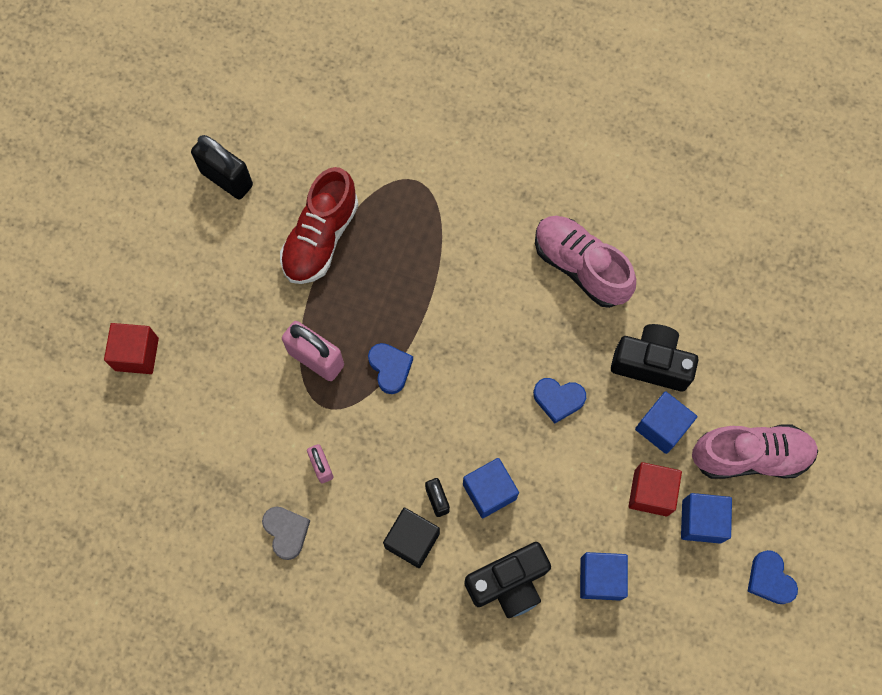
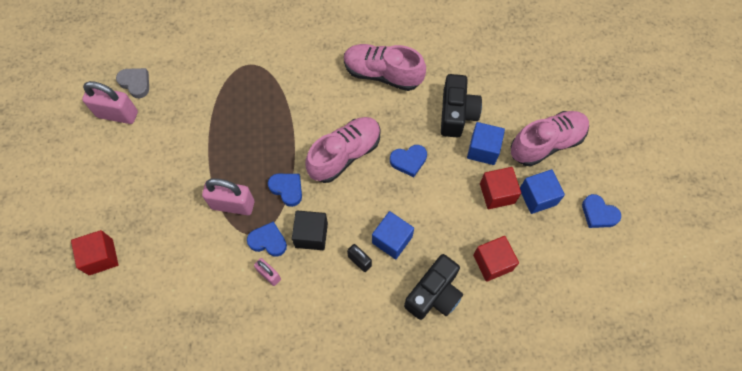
camera: 25 degrees left, 5 degrees down
black padlock [191,135,253,199] -> pink padlock [82,81,138,124]
grey heart [262,507,310,560] -> grey heart moved to [116,68,149,98]
red shoe [280,167,359,284] -> none
black cube [383,508,440,568] -> black cube moved to [292,211,328,250]
blue cube [580,552,628,601] -> red cube [473,236,519,282]
black camera [611,324,698,391] -> black camera turned 105 degrees clockwise [441,74,482,138]
none -> blue heart [247,222,287,257]
none -> pink shoe [305,117,381,183]

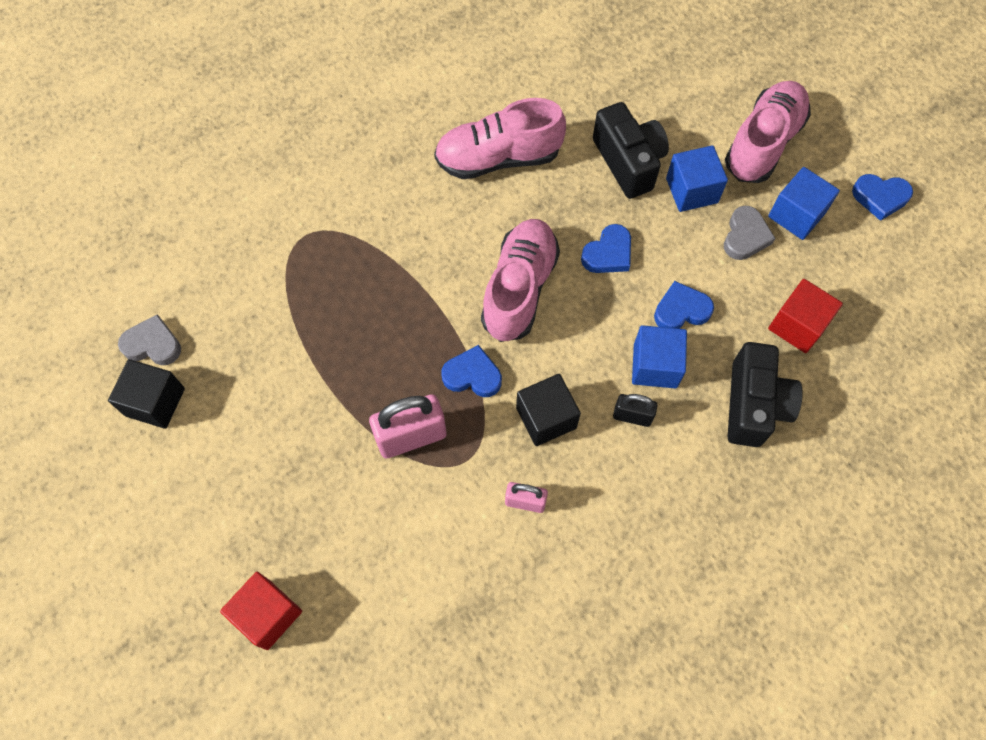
camera: 30 degrees left, 0 degrees up
pink padlock [82,81,138,124] -> black cube [108,359,185,429]
blue heart [247,222,287,257] -> blue heart moved to [654,281,714,329]
red cube [480,167,521,209] -> grey heart [724,206,775,260]

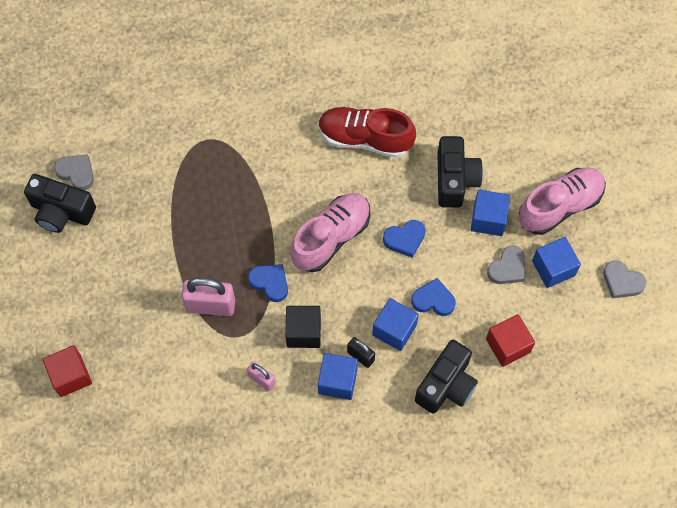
camera: 25 degrees right, 0 degrees up
black cube [108,359,185,429] -> black camera [24,174,96,233]
pink shoe [434,98,566,179] -> red shoe [319,107,416,158]
blue heart [852,174,913,221] -> grey heart [603,260,646,299]
none -> blue cube [318,353,358,400]

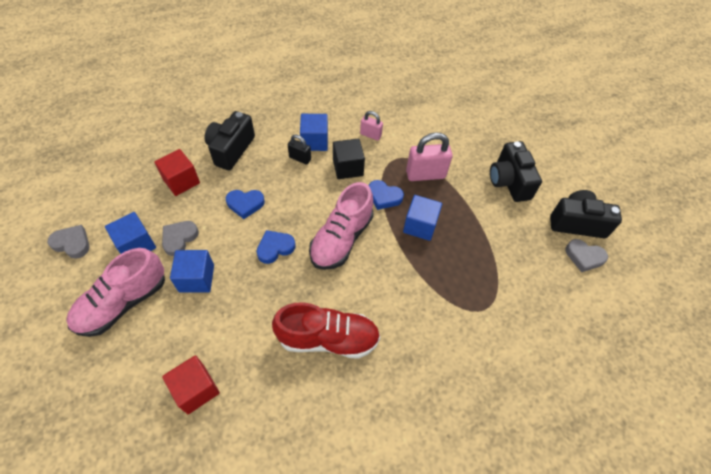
camera: 165 degrees right, 10 degrees down
red cube [42,345,92,397] -> red cube moved to [162,355,220,414]
blue cube [372,298,419,351] -> blue cube moved to [403,195,442,241]
black camera [438,136,483,208] -> black camera moved to [490,141,542,202]

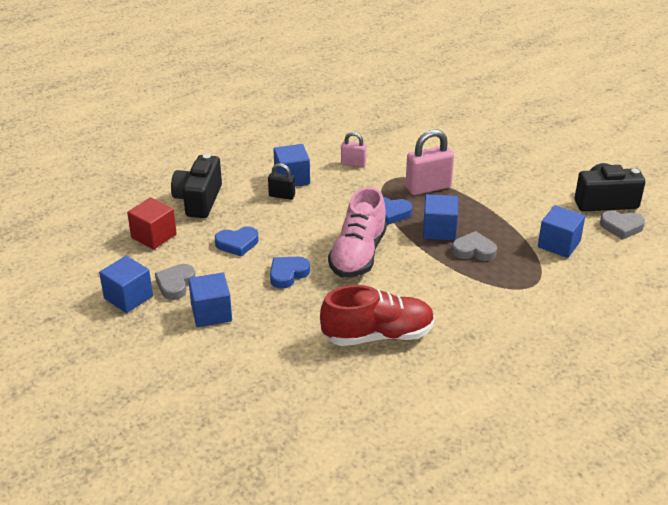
camera: 10 degrees left, 20 degrees down
grey heart [47,225,90,259] -> grey heart moved to [452,231,497,261]
pink shoe [66,248,165,337] -> none
red cube [162,355,220,414] -> none
black cube [333,139,365,179] -> none
black camera [490,141,542,202] -> none
none -> blue cube [538,205,585,258]

